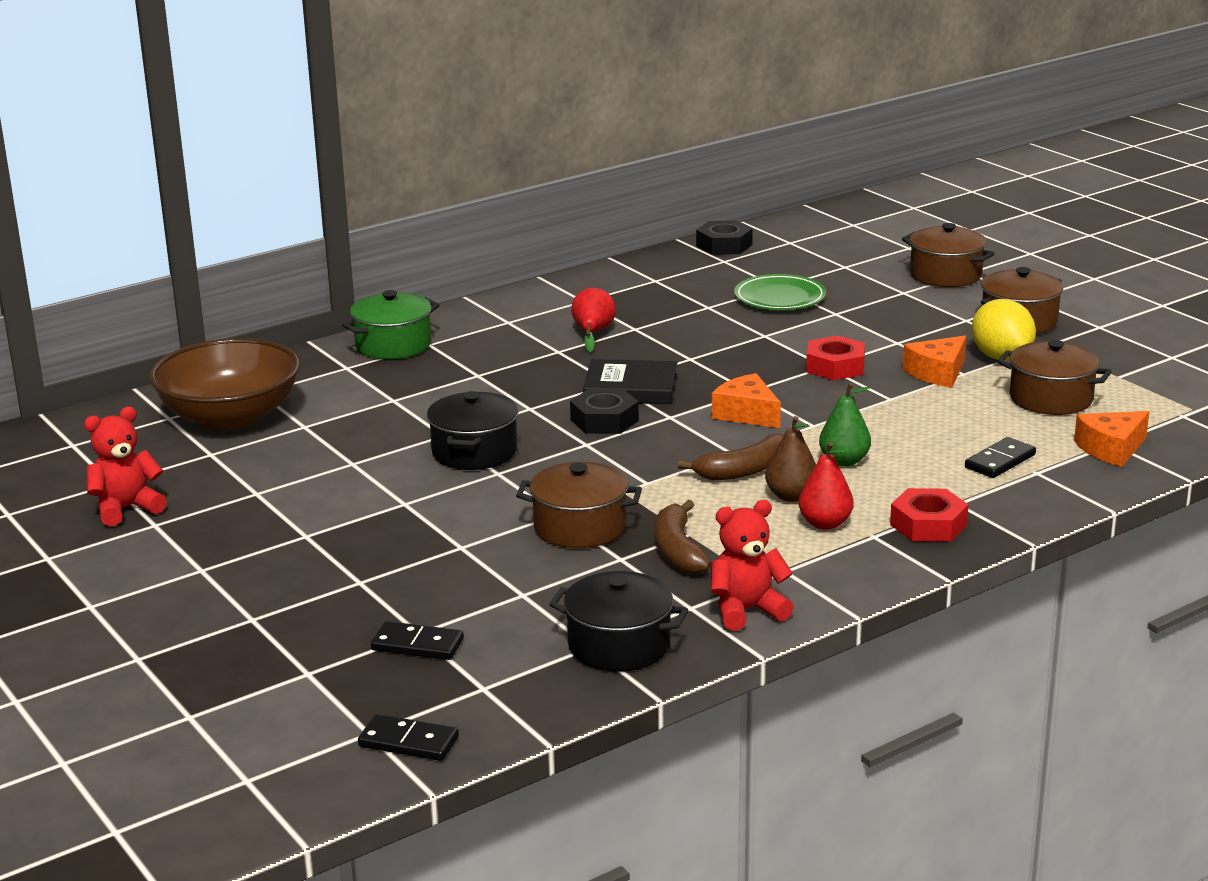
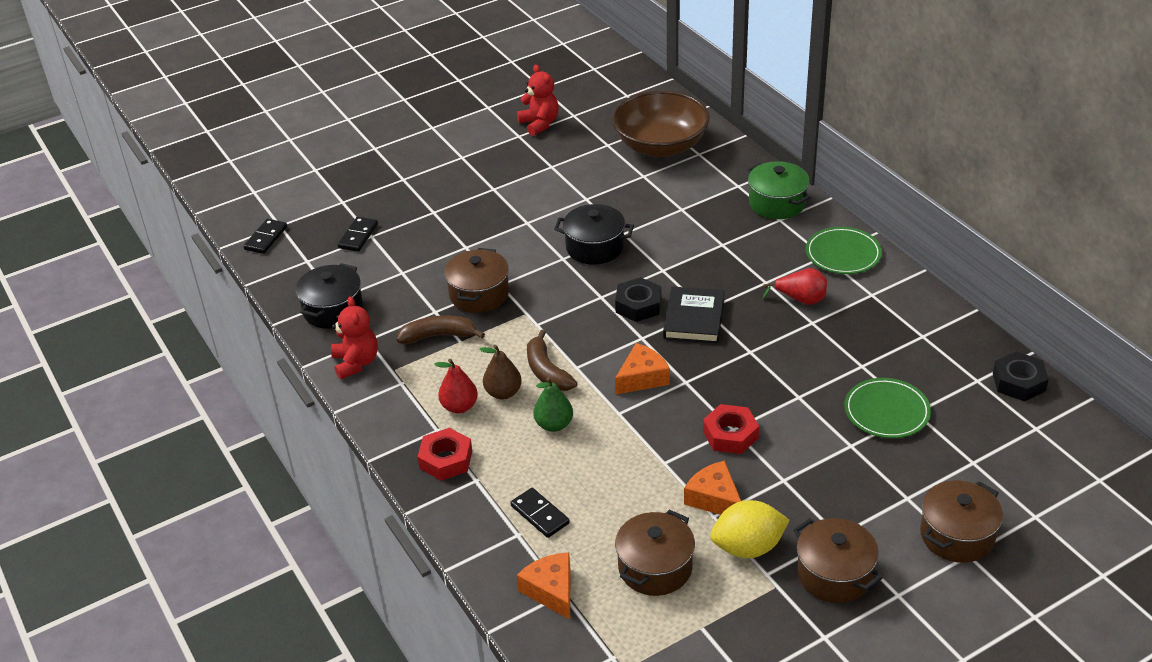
camera: 95 degrees right, 15 degrees up
none -> green plate [806,227,882,274]

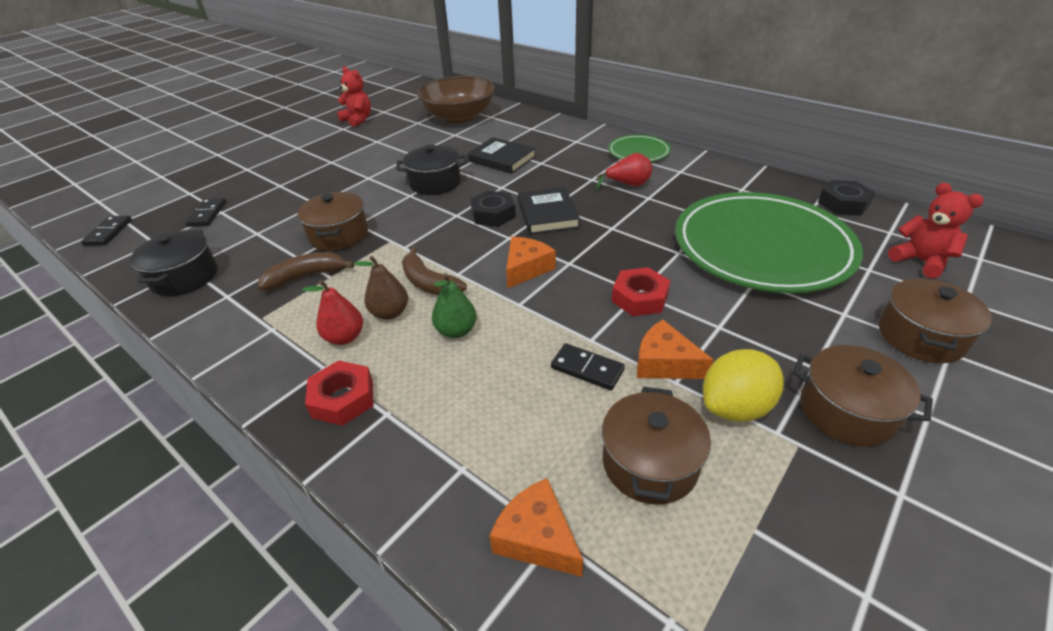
camera: 20 degrees left, 0 degrees up
red teddy bear [331,296,378,379] -> red teddy bear moved to [888,183,984,278]
black domino [510,488,570,538] -> black domino moved to [551,343,625,391]
green pot [747,161,811,219] -> none
green plate [844,378,931,438] -> green plate [675,192,863,293], size x2.15
none -> black book [468,137,536,174]

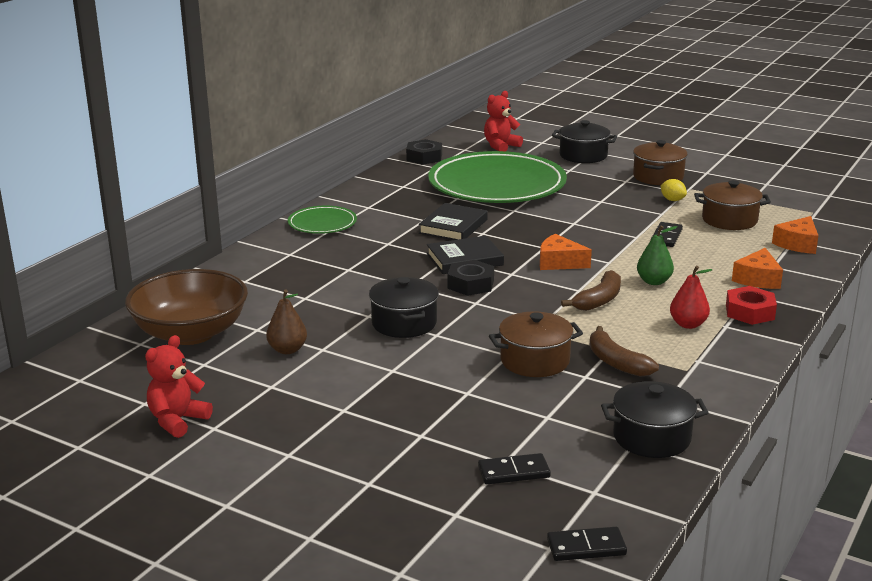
camera: 100 degrees left, 15 degrees down
brown pear [354,256,408,320] -> brown pear moved to [266,290,307,354]
black book [468,137,536,174] -> black book moved to [419,203,488,240]
red pear [596,153,652,190] -> none
red nut [612,267,670,316] -> none
orange cheese [637,320,714,379] -> orange cheese moved to [732,248,783,289]
yellow lemon [703,349,784,422] -> yellow lemon [661,179,687,201], size x0.54
brown pot [879,277,992,363] -> black pot [552,120,617,163]

